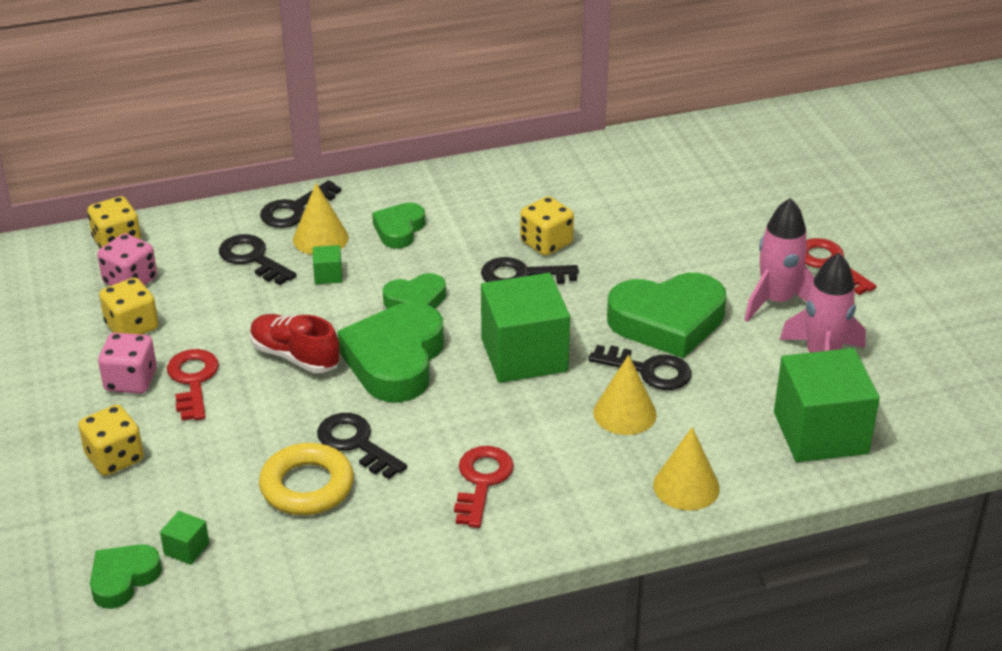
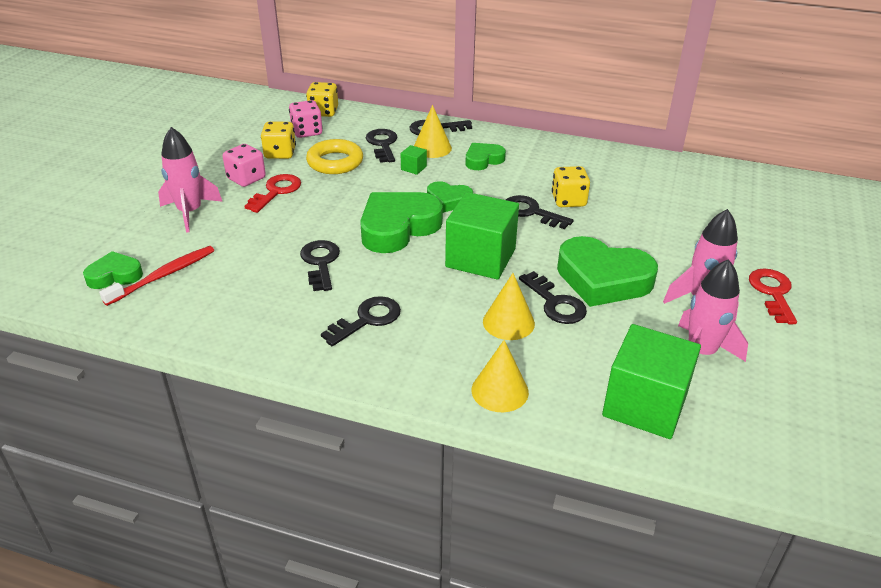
camera: 35 degrees right, 0 degrees up
yellow dice [78,405,144,476] -> pink rocket [158,127,223,233]
green cube [160,511,209,565] -> red toothbrush [99,246,215,306]
red shoe [250,314,340,373] -> none
yellow ring [259,443,354,515] -> yellow ring moved to [306,139,363,174]
red key [454,446,514,528] -> black key [321,296,401,346]

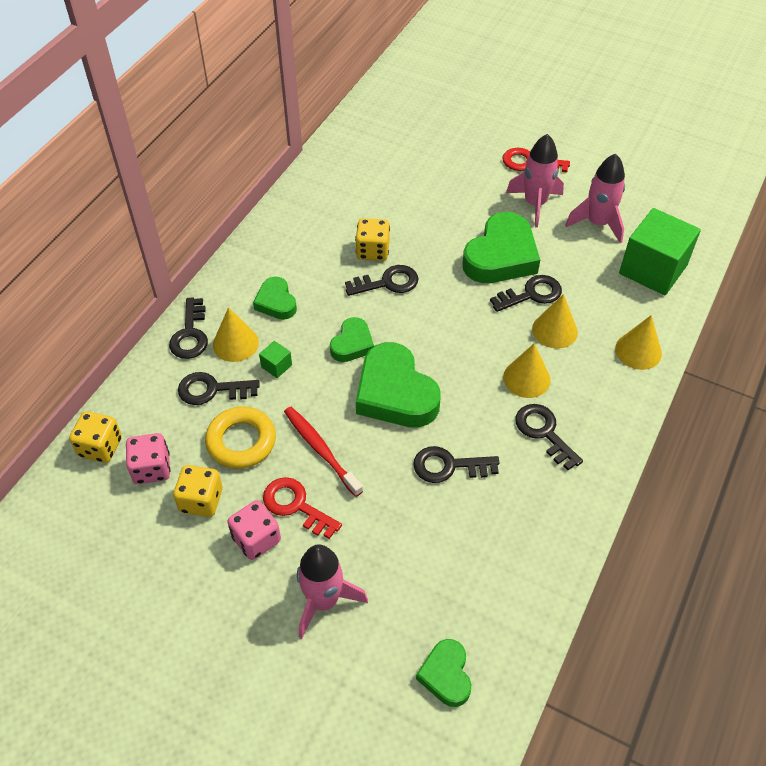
camera: 80 degrees left, 15 degrees up
red toothbrush [99,246,215,306] -> red toothbrush moved to [284,407,363,497]
green cube [445,192,519,280] -> none
black key [506,195,573,229] -> black key turned 150 degrees counterclockwise [345,265,418,296]
none -> yellow cone [503,343,551,398]

